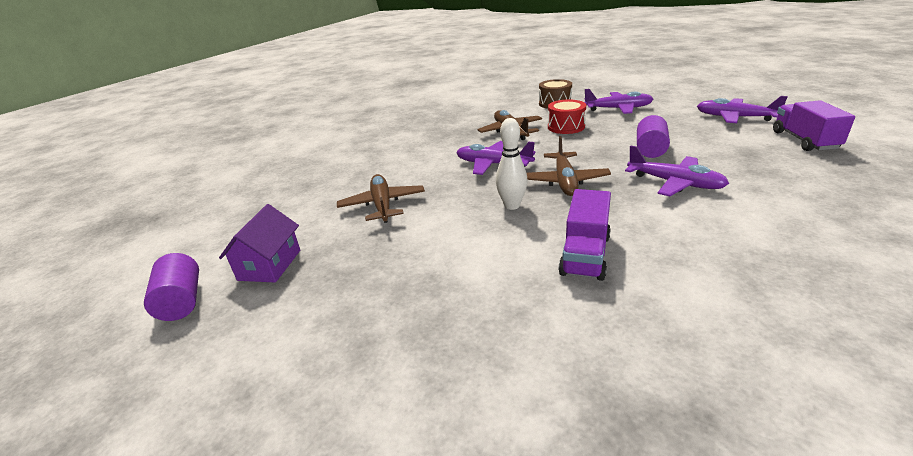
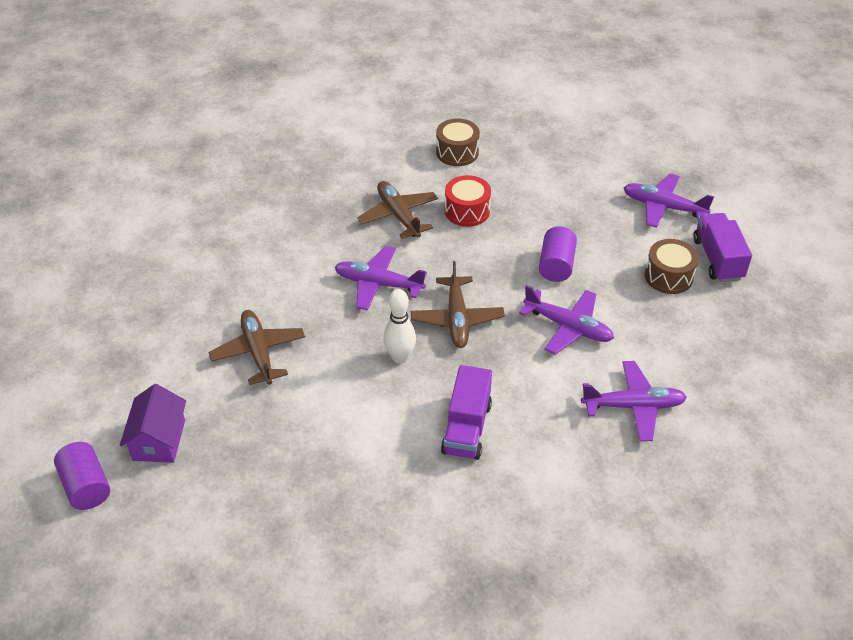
camera: 10 degrees left, 15 degrees up
purple plane [584,89,653,114] -> purple plane moved to [581,361,687,441]
none -> brown drum [645,239,699,294]

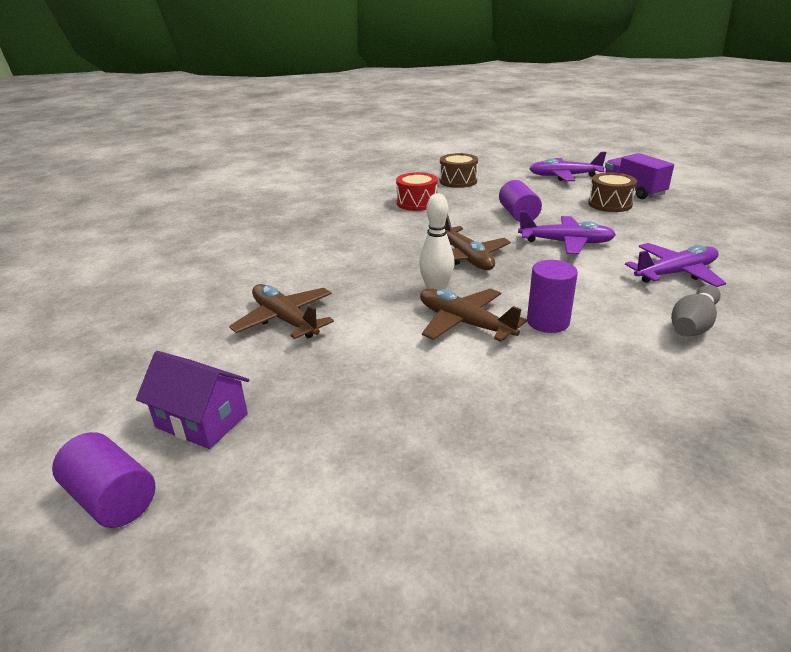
camera: 20 degrees left, 15 degrees down
purple house [120,384,186,463] -> purple house turned 45 degrees counterclockwise [136,351,249,449]
purple plane [335,246,427,310] -> none
brown plane [357,181,438,239] -> brown plane moved to [420,288,527,342]
brown drum [436,119,480,166] -> brown drum moved to [440,153,478,188]
purple truck [441,365,492,460] -> purple cylinder [527,260,578,333]
none -> grey bowling pin [671,285,721,336]

